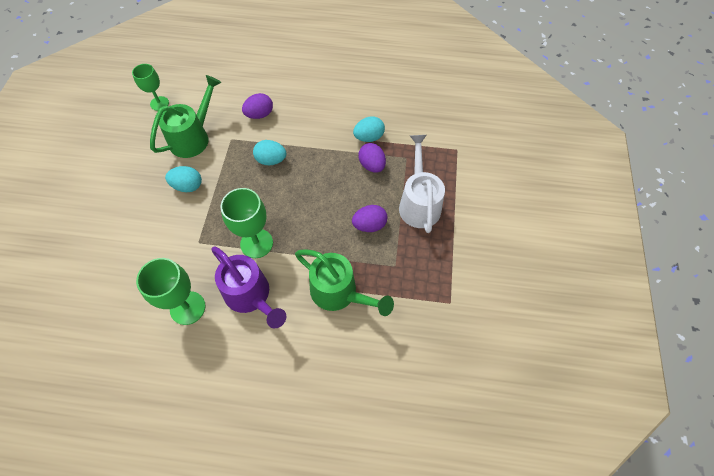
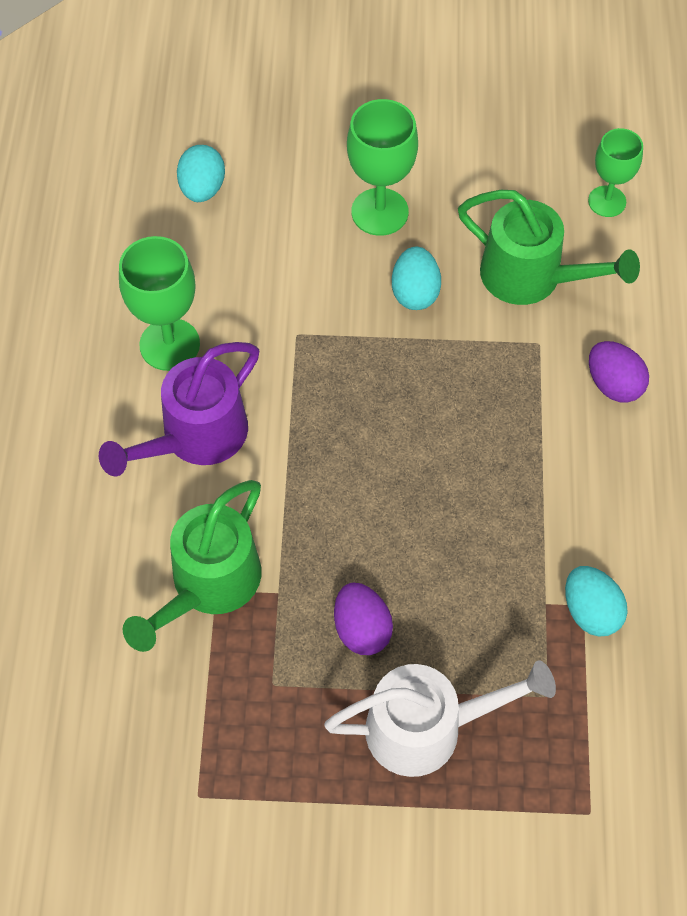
camera: 85 degrees right, 0 degrees up
green goblet [221,188,273,258] -> green goblet moved to [347,99,418,236]
turquoise egg [253,140,286,165] -> turquoise egg moved to [177,145,225,202]
purple egg [358,143,386,173] -> none

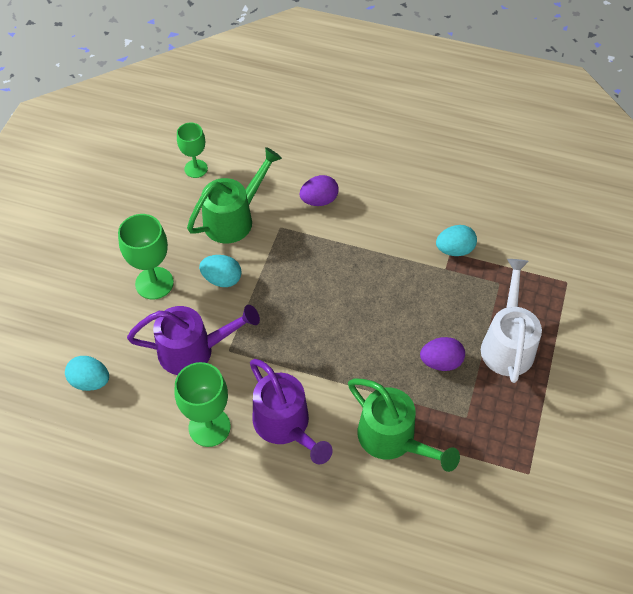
camera: 75 degrees left, 5 degrees down
none -> purple watering can [127,305,260,375]

